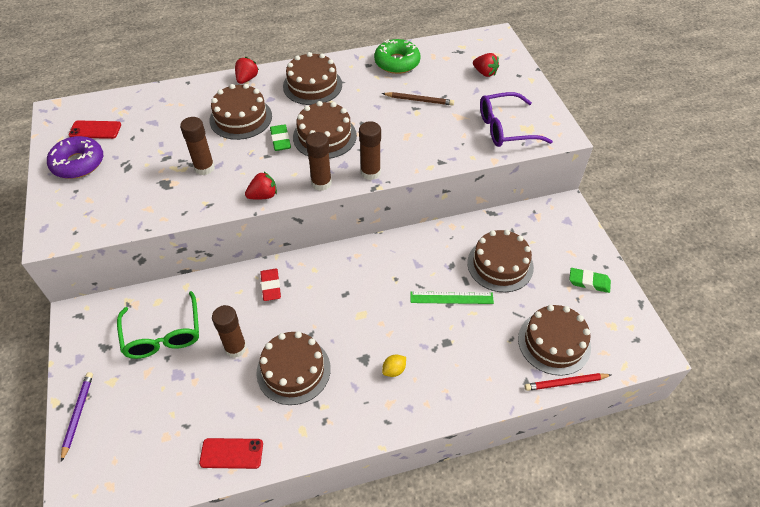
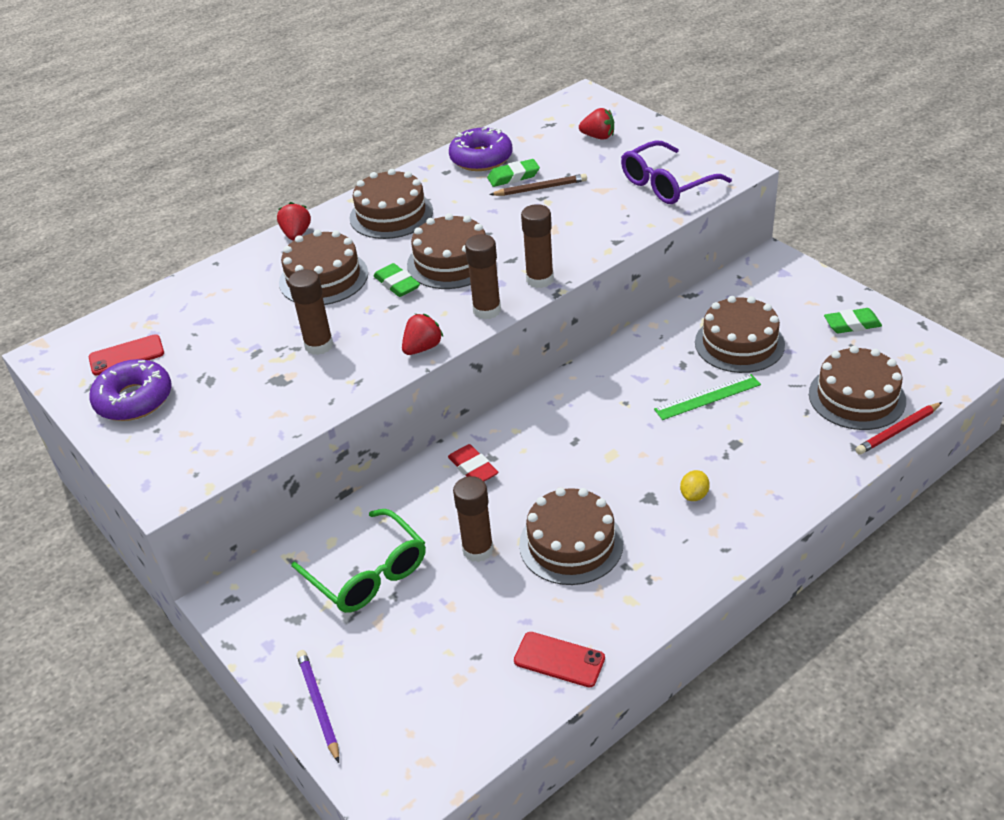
camera: 20 degrees left, 10 degrees down
red phone [199,438,263,469] -> red phone turned 45 degrees clockwise [514,632,605,687]
green donut [374,39,421,74] -> purple donut [449,127,512,171]
none -> green eraser [487,159,540,187]

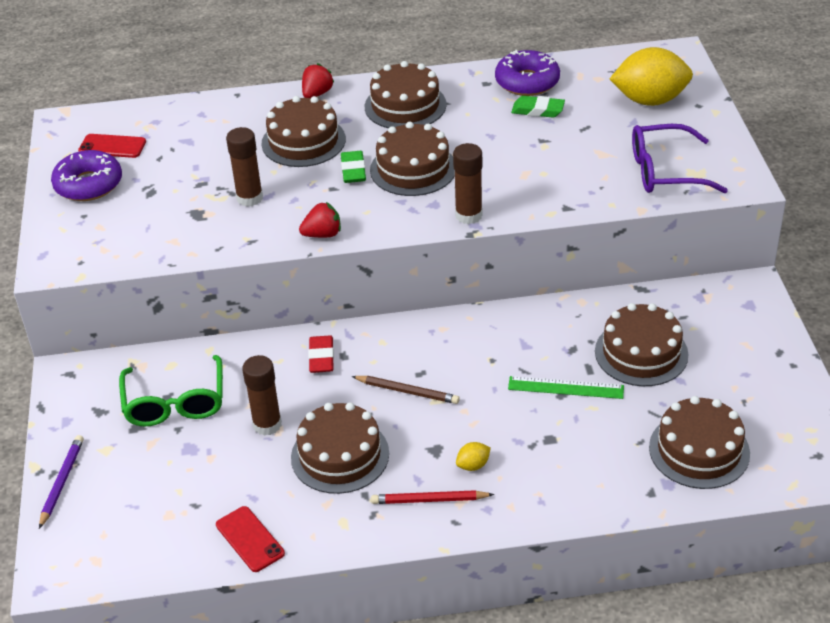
camera: 30 degrees right, 0 degrees up
brown glue stick [465,234,501,320] -> none
brown pencil [489,174,587,196] -> brown pencil moved to [352,376,460,404]
red strawberry [579,108,614,140] -> yellow lemon [610,47,693,106]
green eraser [824,308,882,333] -> none
red pencil [855,402,942,455] -> red pencil moved to [371,490,494,504]

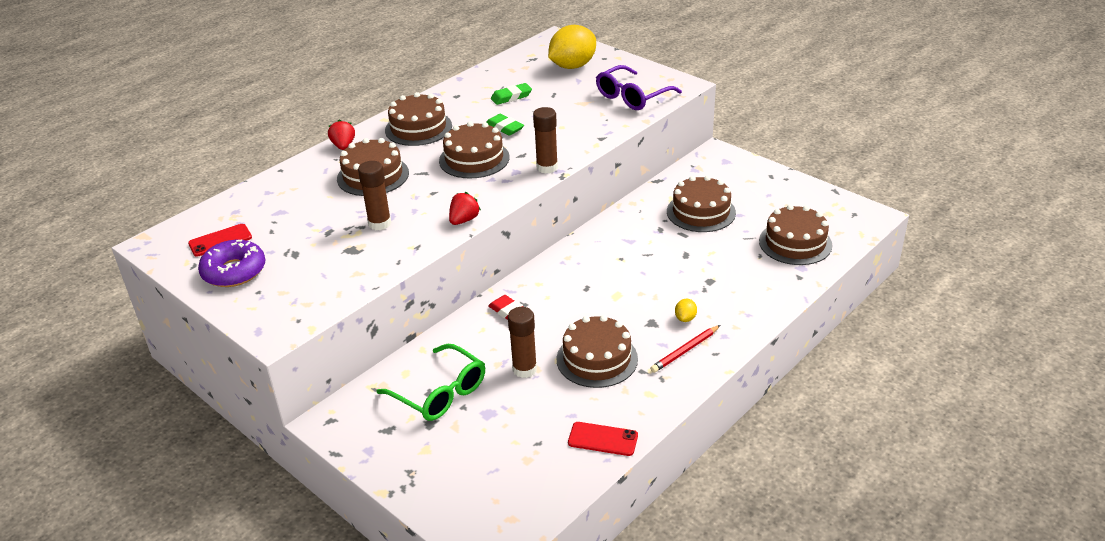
camera: 40 degrees left, 5 degrees down
purple pencil [39,435,84,529] -> none
green eraser [341,151,366,183] -> green eraser moved to [486,114,524,135]
brown pencil [352,376,460,404] -> none
purple donut [495,50,560,96] -> none
green ruler [508,376,624,399] -> none

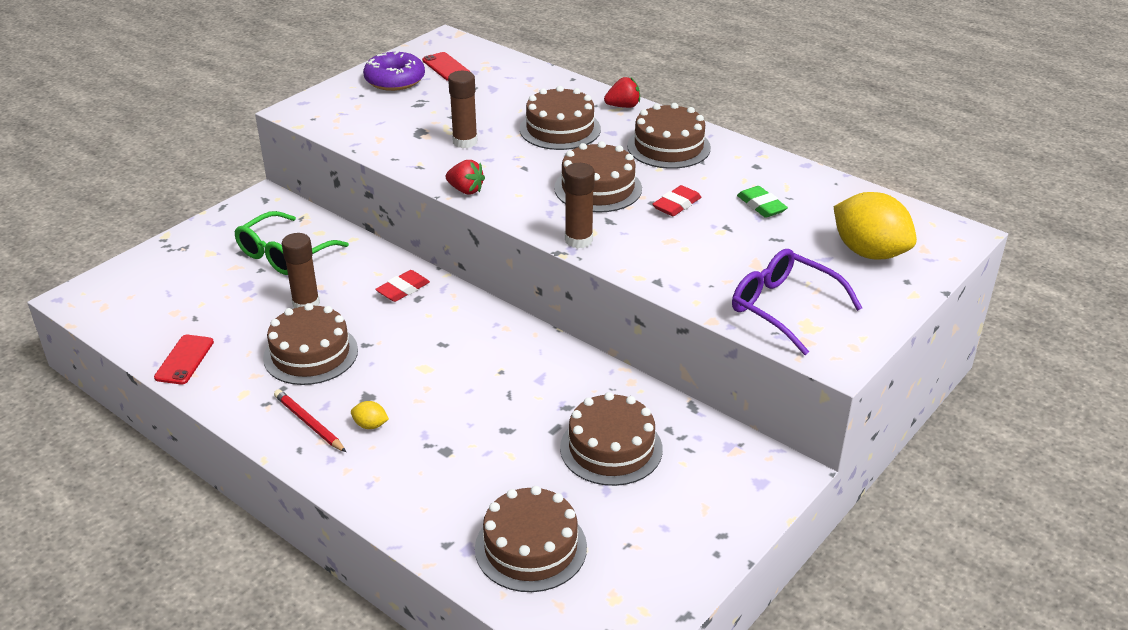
camera: 85 degrees right, 0 degrees up
green eraser [486,114,524,135] -> red eraser [652,185,701,216]

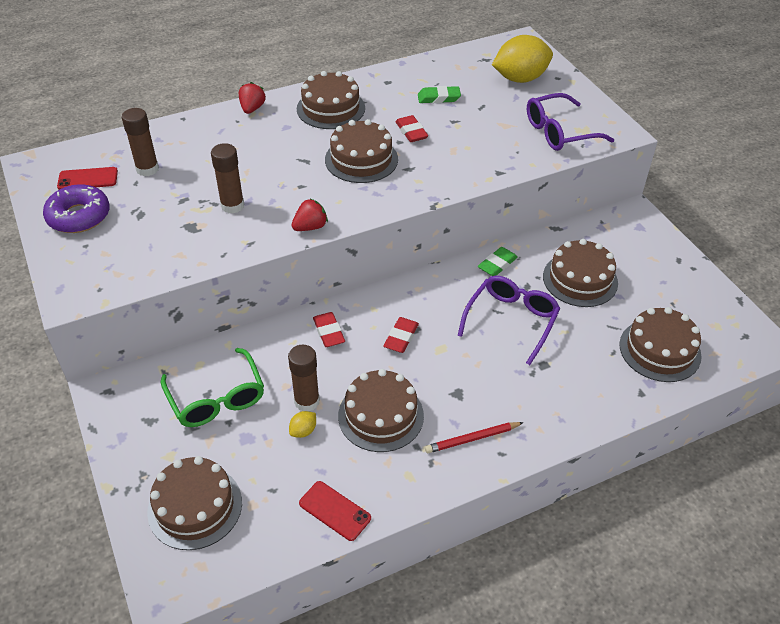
camera: 65 degrees left, 10 degrees up
yellow lemon [351,401,389,429] -> yellow lemon moved to [289,411,316,438]
brown cake [520,86,601,150] -> brown cake moved to [147,456,242,550]
brown glue stick [564,163,595,248] -> brown glue stick moved to [122,108,159,176]
none -> red eraser [383,317,419,353]
none -> purple glasses [458,276,560,365]
none -> green eraser [478,247,518,276]

